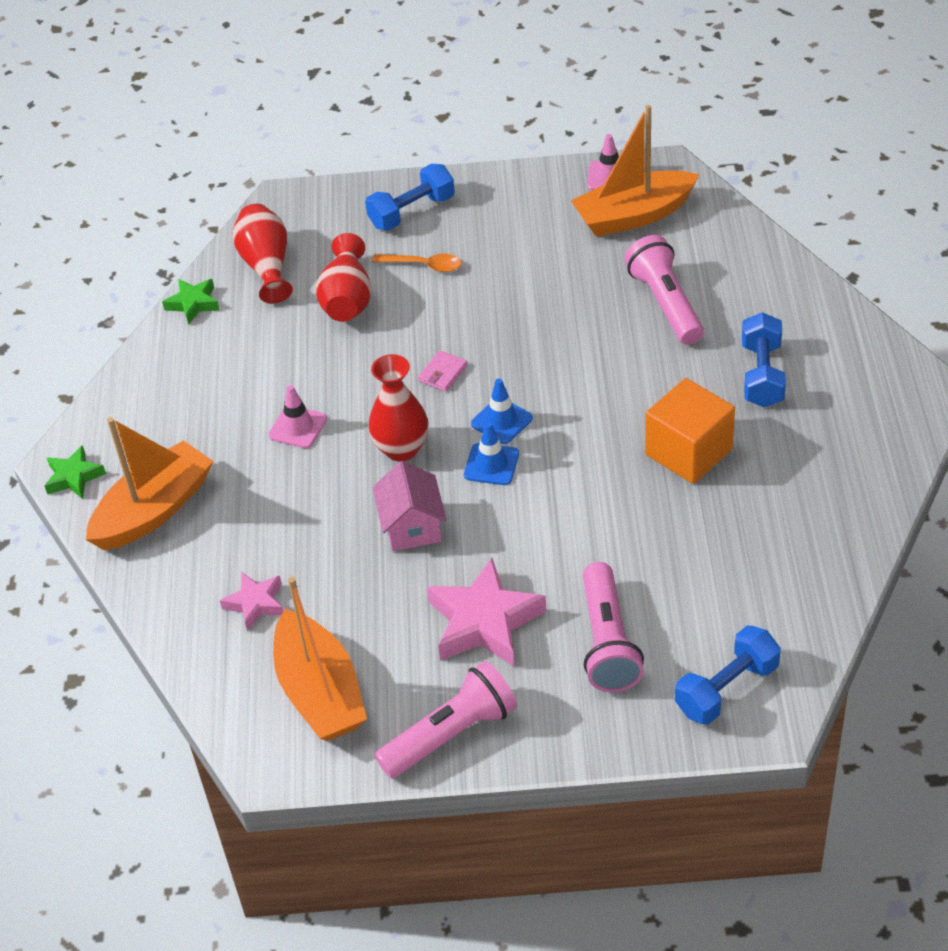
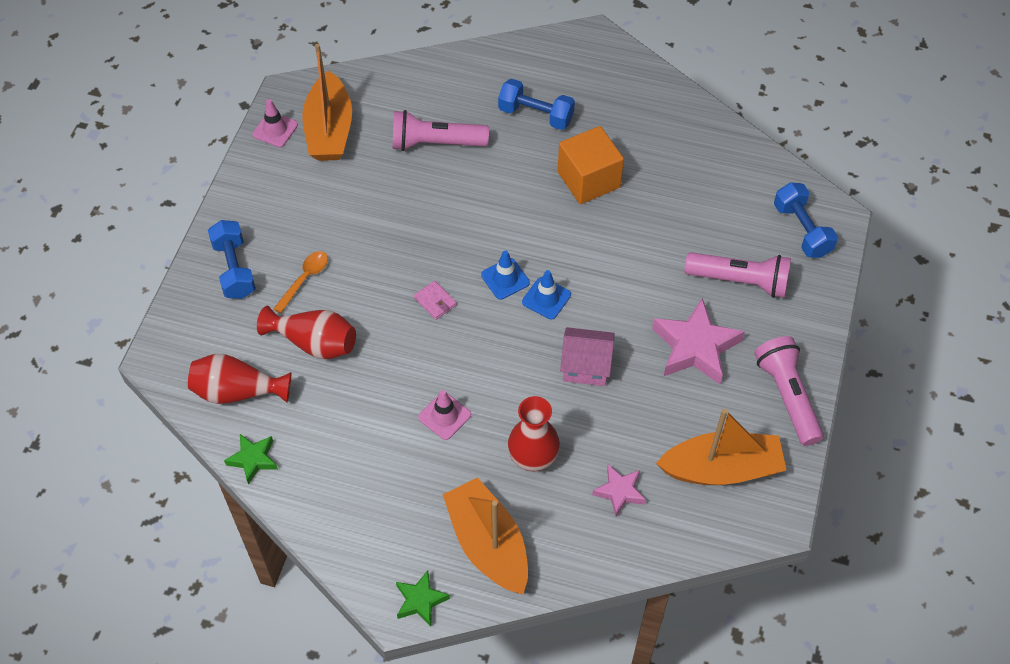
camera: 75 degrees left, 10 degrees up
red vase [368,354,429,461] -> red vase moved to [508,396,560,471]

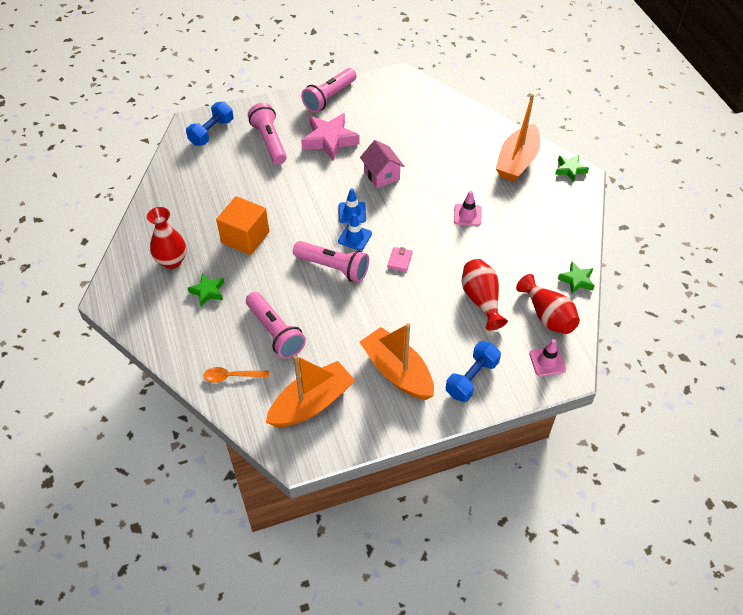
camera: 125 degrees left, 5 degrees down
pink traffic cone [252,99,298,147] -> pink traffic cone moved to [529,339,566,376]
orange spoon [273,251,328,313] -> orange spoon moved to [203,367,269,383]
blue dumbbell [498,79,575,130] -> green star [188,273,224,306]
red vase [508,396,560,471] -> red vase moved to [147,207,186,269]
pink star [592,465,646,517] -> none
orange boat [656,409,786,485] -> orange boat moved to [360,323,434,400]
none -> pink flashlight [293,241,369,282]

